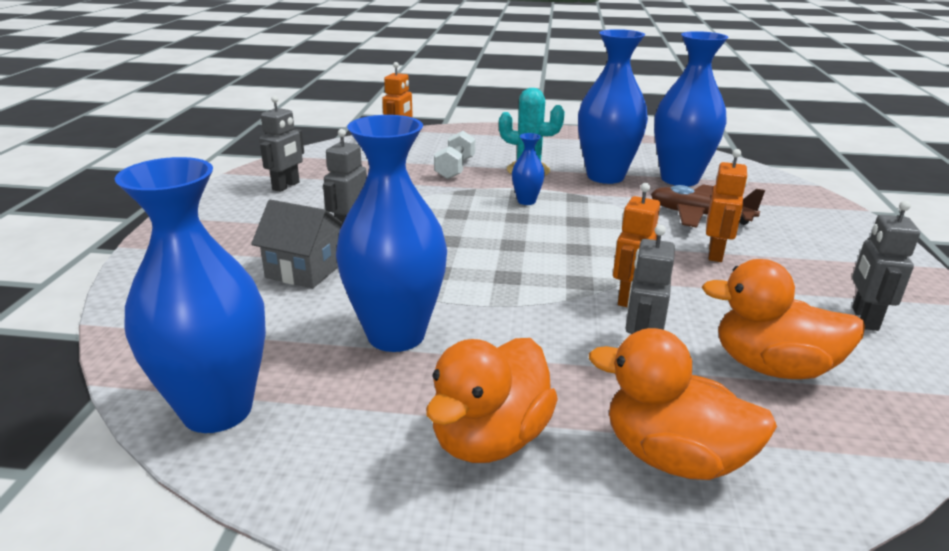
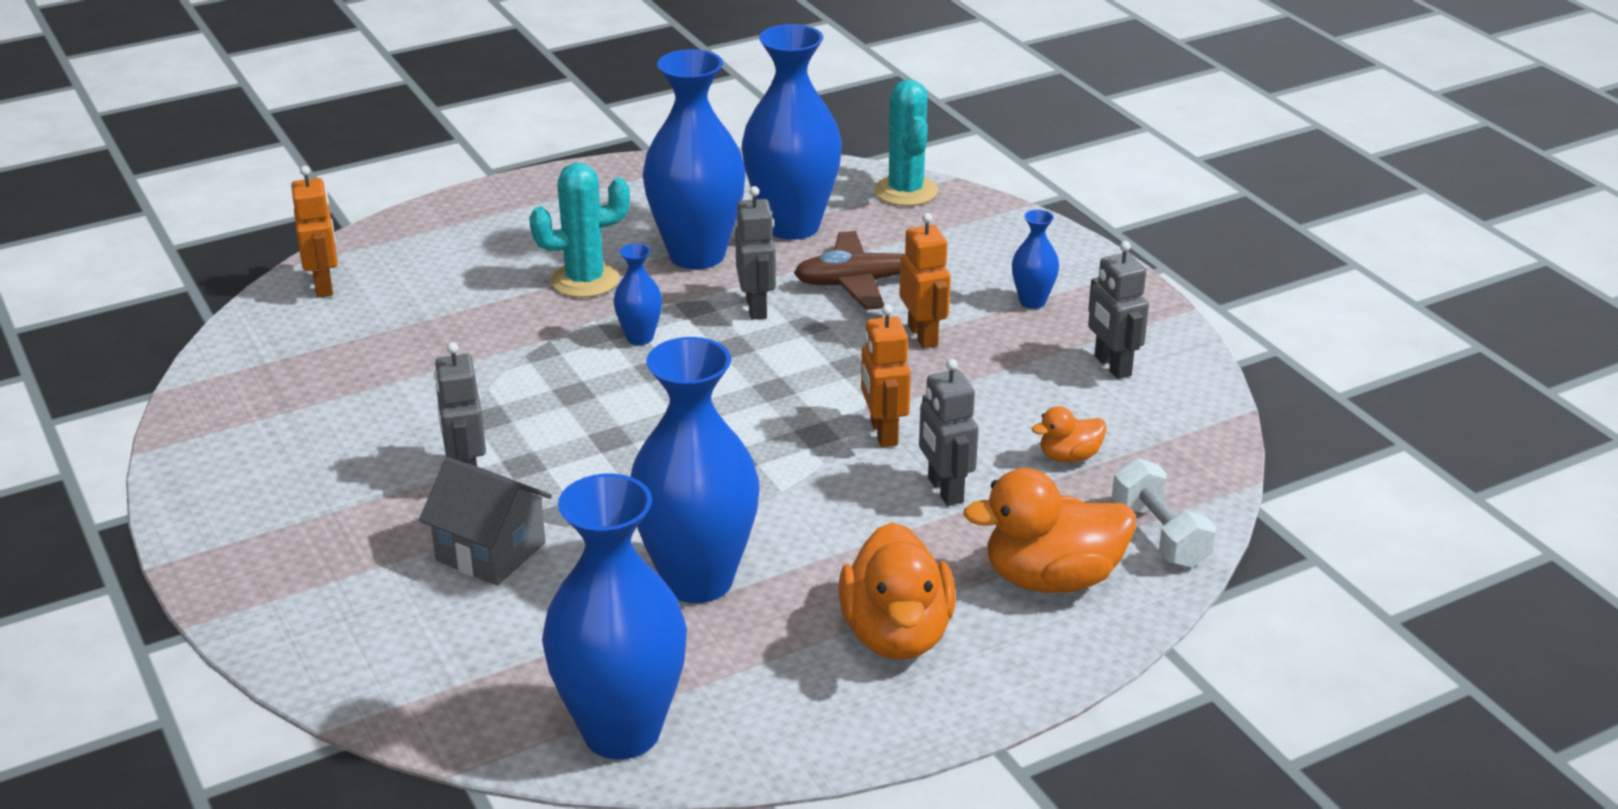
camera: 35 degrees left, 5 degrees up
grey house [251,200,343,288] -> grey house turned 45 degrees clockwise [419,457,552,586]
grey robot [259,96,304,192] -> grey robot moved to [735,186,776,320]
white dumbbell [434,131,475,179] -> white dumbbell moved to [1112,458,1216,568]
orange duck [702,259,865,379] -> orange duck [1032,406,1107,462], size x0.50
none -> turquoise cactus [874,79,938,206]
none -> blue vase [1012,209,1059,309]

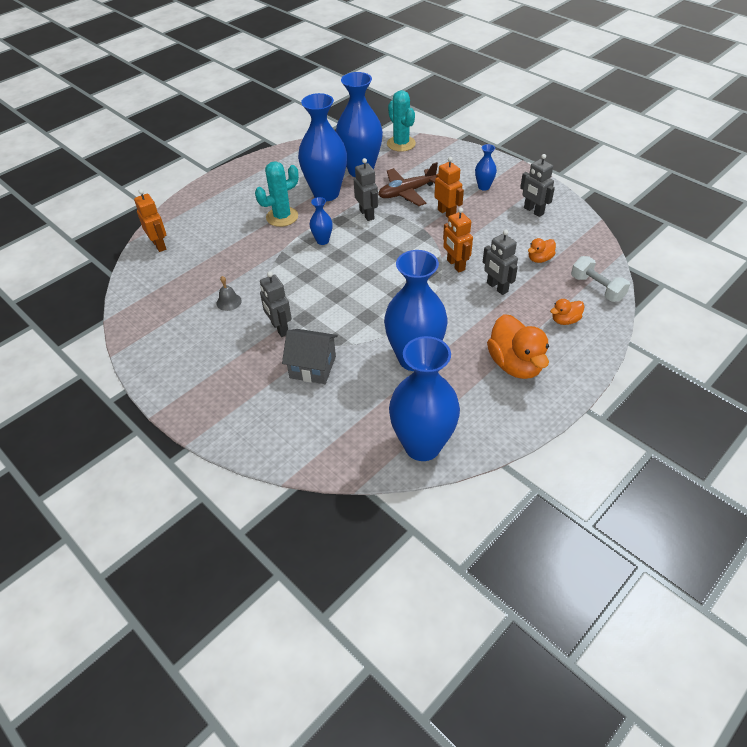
camera: 15 degrees left, 15 degrees up
orange duck [963,468,1136,593] -> orange duck [550,299,584,325], size x0.50
none -> grey bell [216,276,242,311]

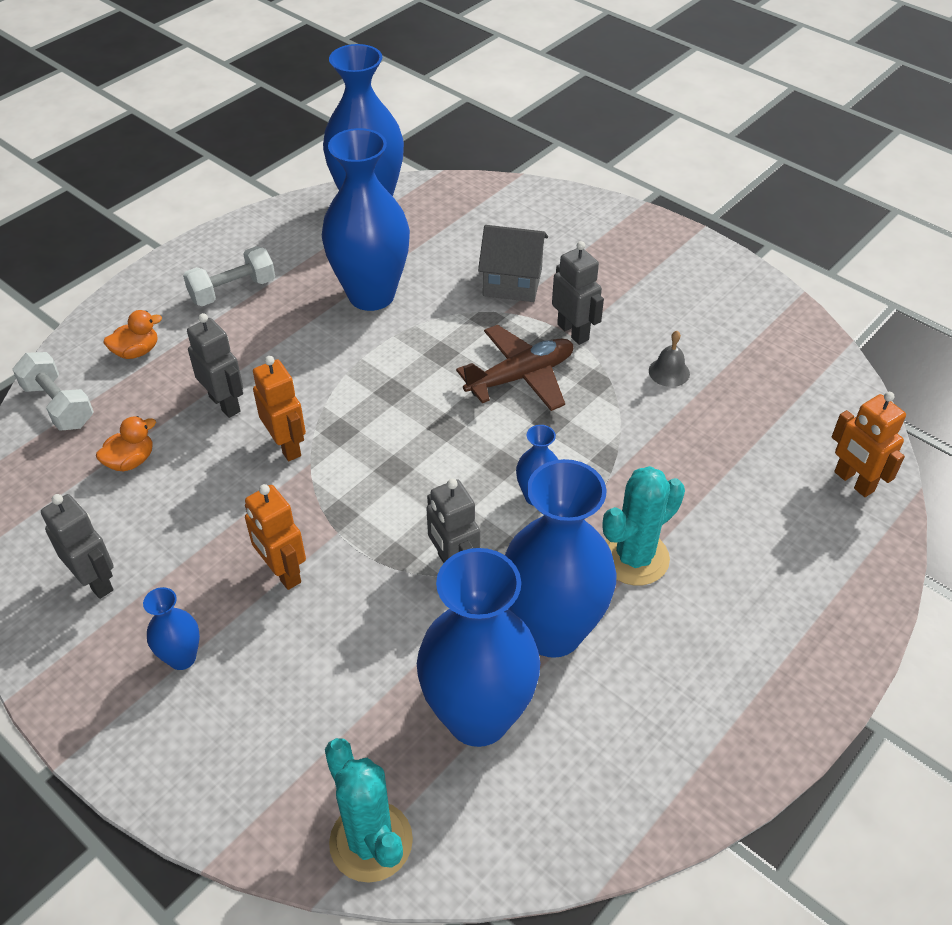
camera: 175 degrees right, 0 degrees up
brown plane [378,162,438,206] -> brown plane moved to [456,325,574,411]
orange duck [487,314,549,379] -> white dumbbell [183,246,275,306]

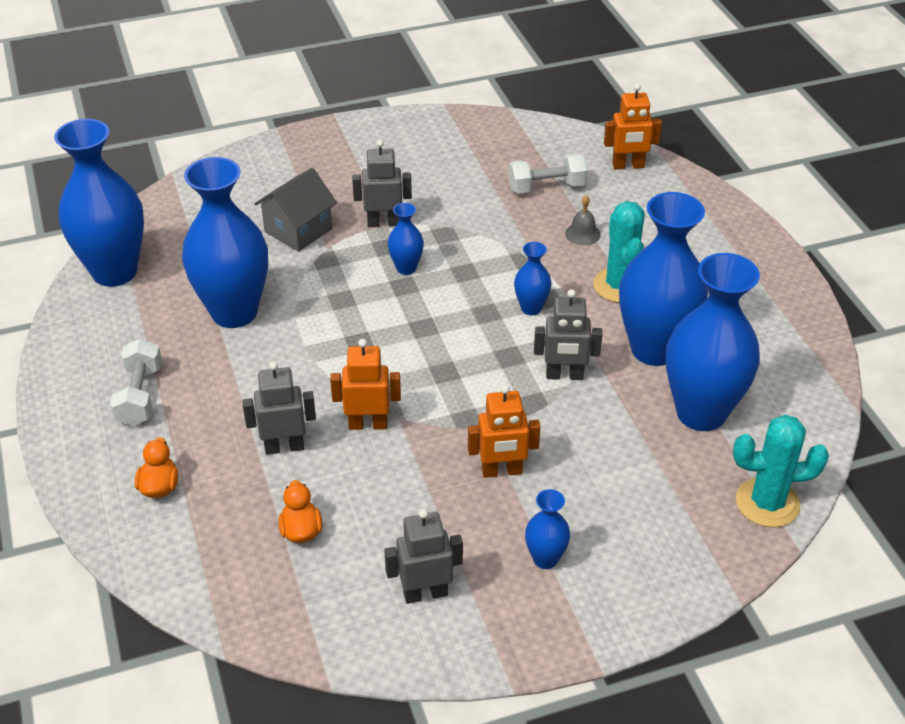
camera: 60 degrees left, 5 degrees down
white dumbbell [12,352,94,431] -> white dumbbell moved to [508,153,588,194]
brown plane [456,325,574,411] -> blue vase [388,203,424,275]
grey bell [649,331,690,387] -> grey bell moved to [565,195,601,245]

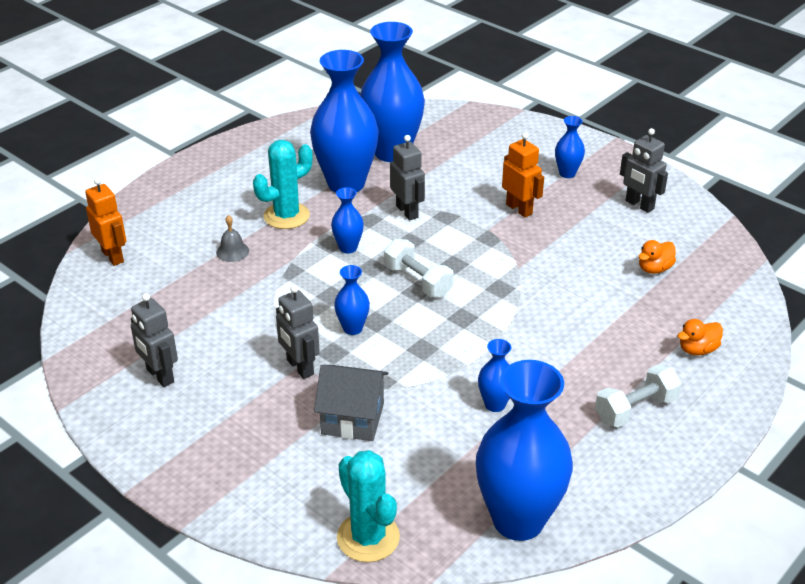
camera: 120 degrees left, 5 degrees down
blue vase [182,157,268,328] -> blue vase [478,339,511,412], size x0.45
grey robot [242,361,316,455] -> grey robot moved to [131,293,178,387]
orange robot [330,339,401,430] -> none
white dumbbell [508,153,588,194] -> white dumbbell moved to [384,239,454,297]
turquoise cactus [733,415,829,527] -> turquoise cactus moved to [337,450,400,562]

